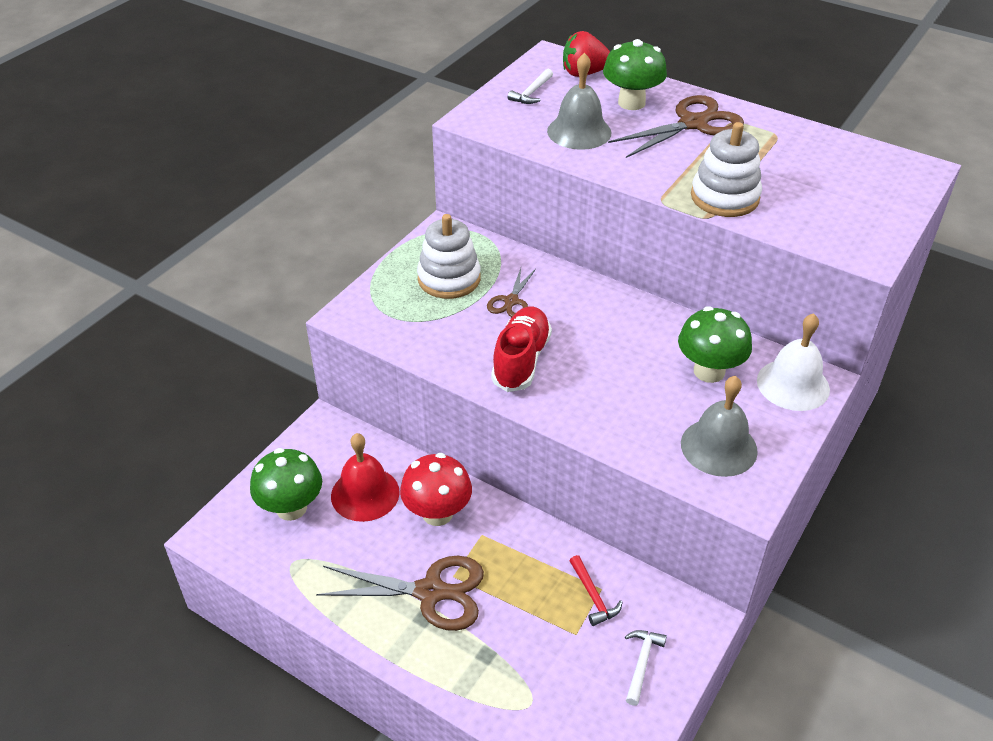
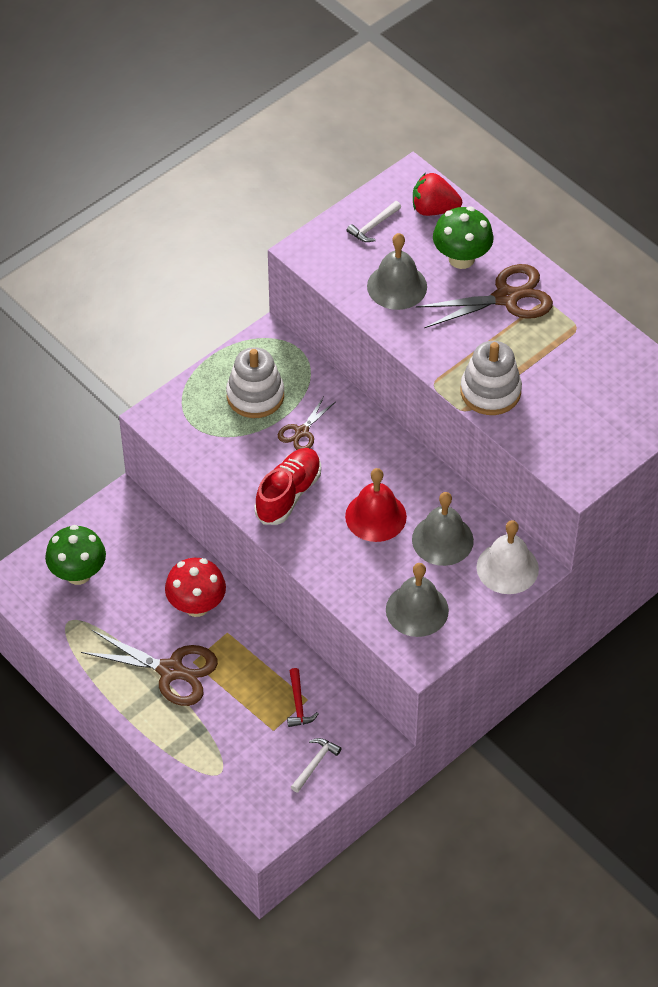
camera: 15 degrees right, 10 degrees up
red bell [331,433,400,522] -> red bell moved to [345,468,407,542]
green mushroom [678,306,752,383] -> grey bell [412,492,474,566]

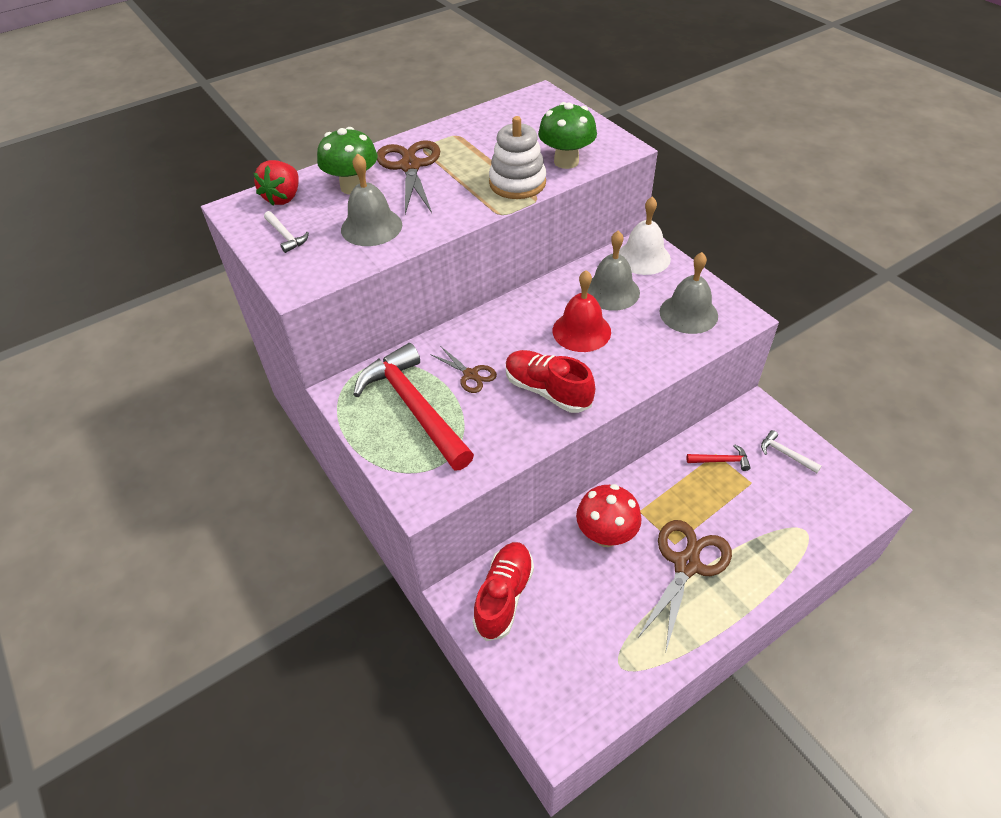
camera: 80 degrees left, 5 degrees down
green mushroom [45,525,106,585] -> green mushroom moved to [538,102,597,169]
white stacking toy [226,347,284,418] -> red hammer [353,343,474,470]
none -> red shoe [473,542,534,641]

